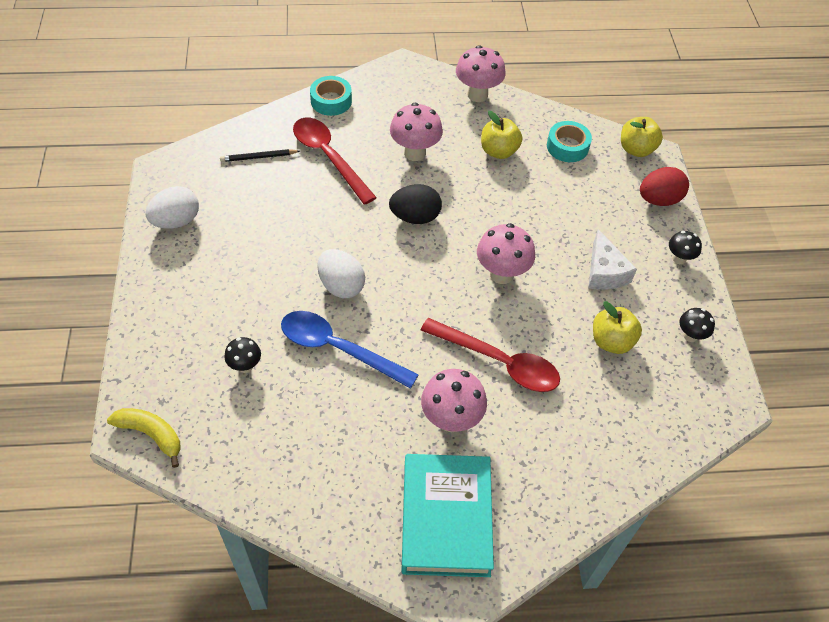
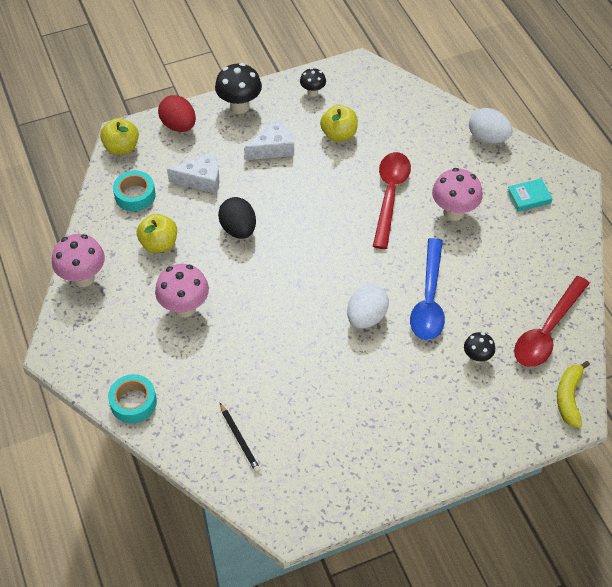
camera: 105 degrees left, 0 degrees up
white egg [146,186,199,229] -> white egg moved to [469,108,512,143]
red spoon [293,118,377,205] -> red spoon moved to [514,276,590,367]
black egg [389,184,442,224] -> black egg moved to [218,197,256,239]
turquoise book [401,454,494,577] -> turquoise book [507,178,553,212], size x0.45
pink mushroom [477,223,535,284] -> none
black mushroom [669,231,702,264] -> black mushroom [215,63,262,114], size x1.74
none -> white cheese [167,152,219,194]

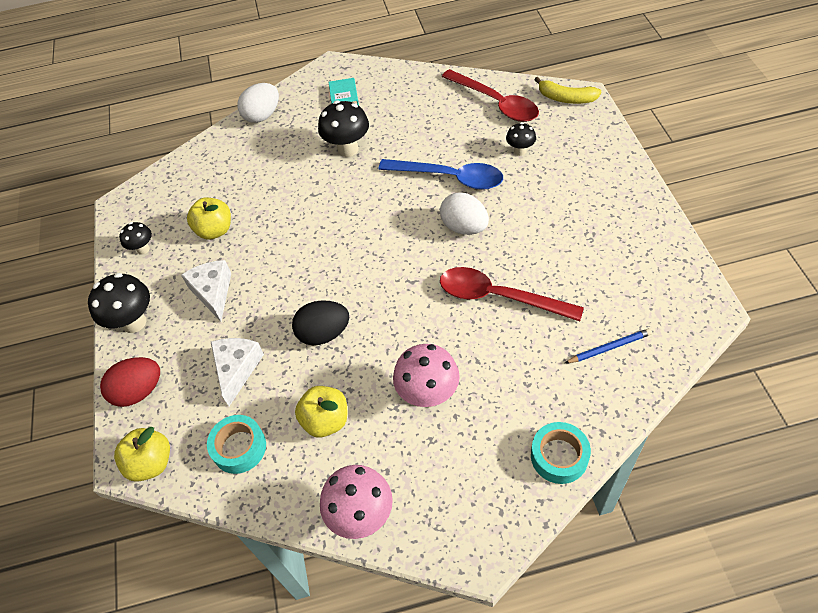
camera: 75 degrees left, 0 degrees up
black pencil [220,403,261,473] -> blue pencil [565,328,652,363]
red spoon [373,152,411,249] -> red spoon moved to [440,267,584,321]
pink mushroom [432,168,483,221] -> black mushroom [318,100,369,157]

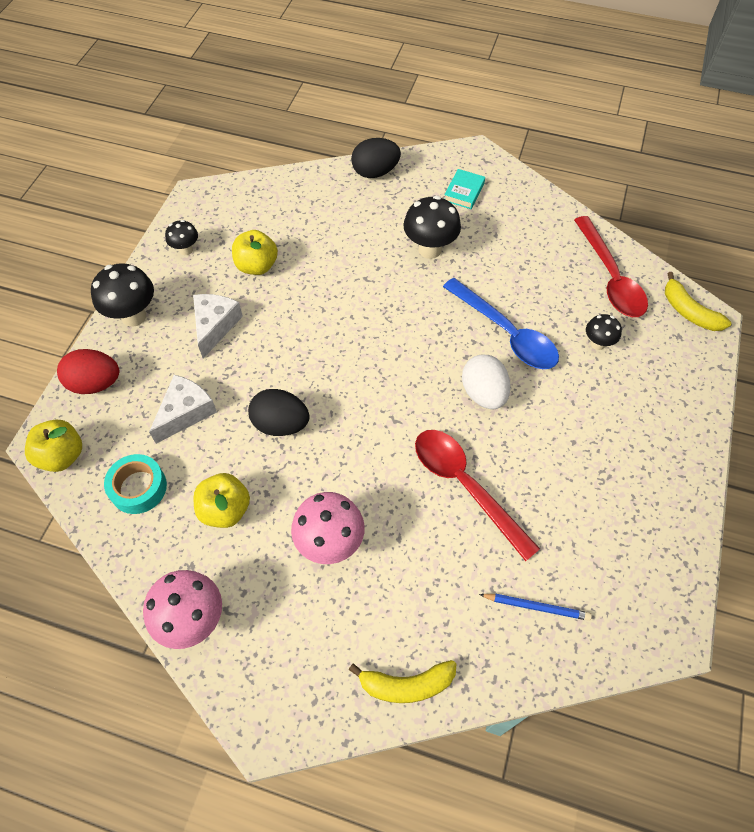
camera: 25 degrees right, 5 degrees up
white egg [238,83,279,123] -> black egg [351,138,401,178]
turquoise tape [531,422,591,484] -> yellow banana [349,660,456,703]

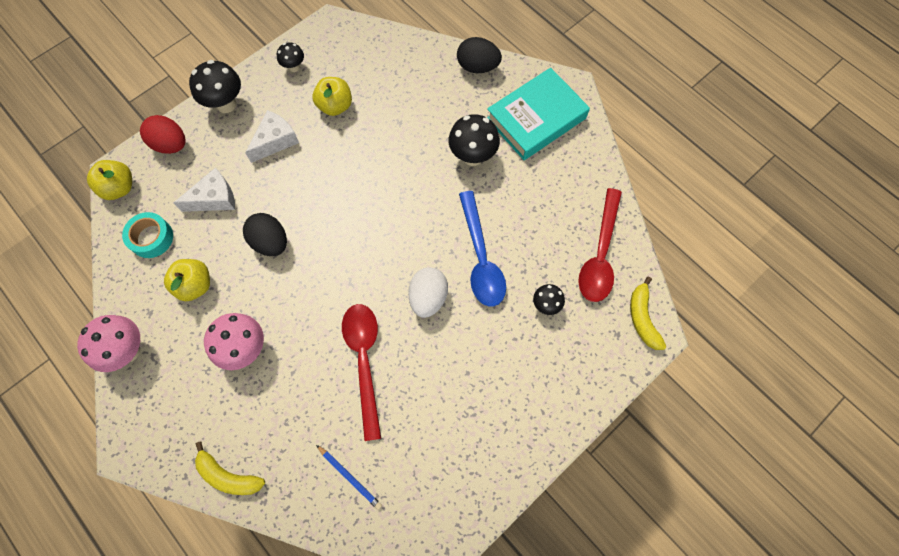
camera: 30 degrees right, 10 degrees up
turquoise book [444,169,485,209] -> turquoise book [487,68,590,160], size x2.25

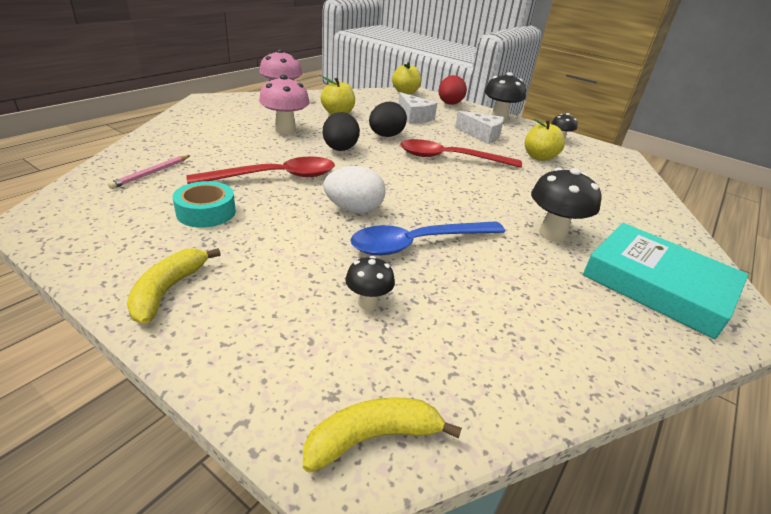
camera: 75 degrees right, 35 degrees down
turquoise tape [122,212,173,258] -> turquoise tape moved to [173,181,236,228]
yellow banana [195,441,265,495] -> yellow banana moved to [127,248,221,324]
blue pencil [316,445,382,510] -> pink pencil [108,155,190,189]
black egg [457,37,502,73] -> black egg moved to [323,112,360,151]
red spoon [578,188,622,302] -> red spoon moved to [400,139,522,168]

